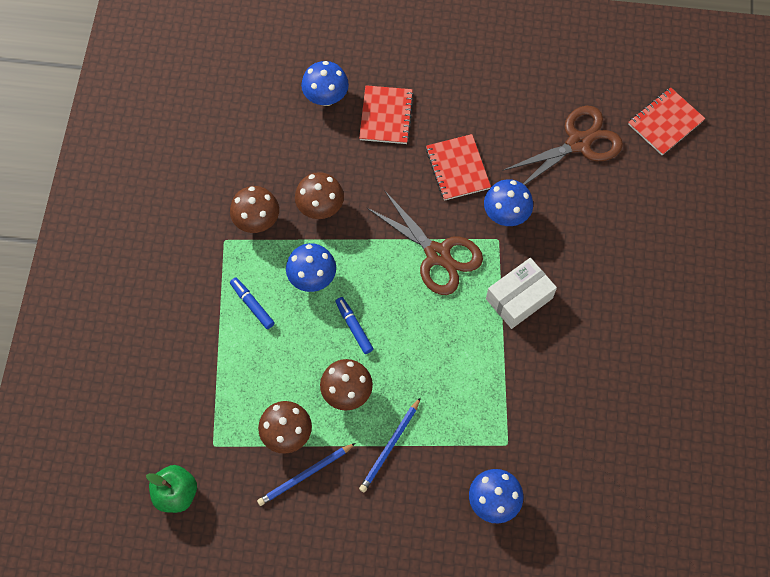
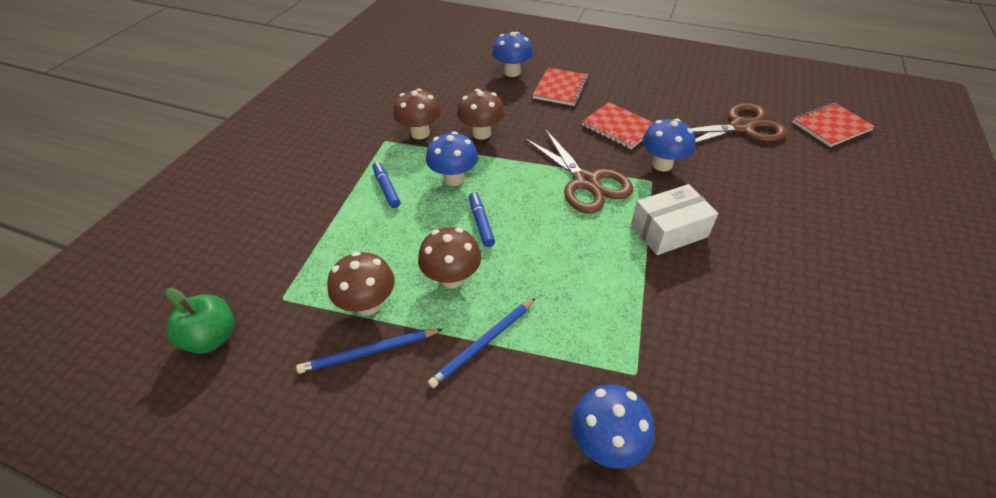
camera: 15 degrees right, 20 degrees down
red notebook [426,134,491,201] -> red notebook turned 45 degrees counterclockwise [582,102,654,149]

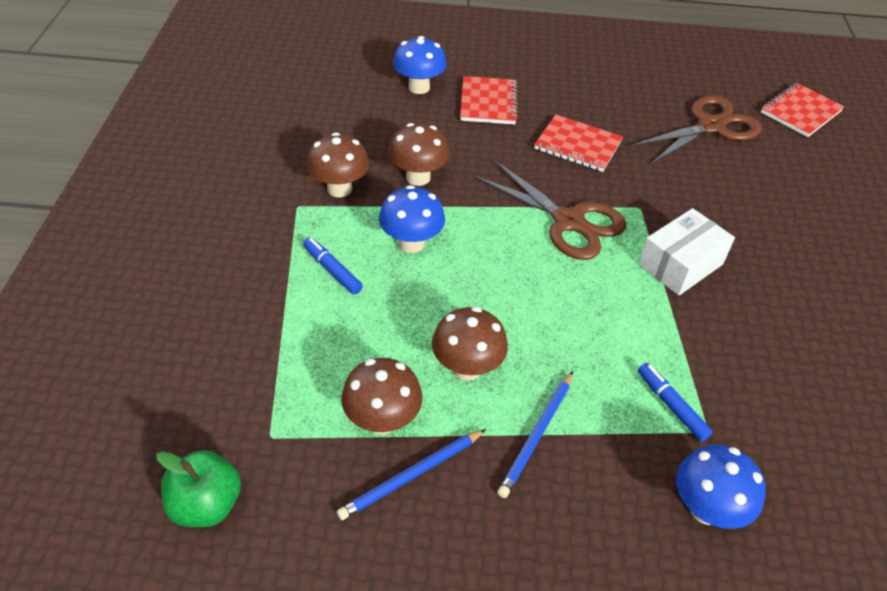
camera: 20 degrees left, 0 degrees up
blue marker [469,192,495,247] -> blue marker moved to [638,363,713,442]
blue mushroom [642,118,695,171] -> none

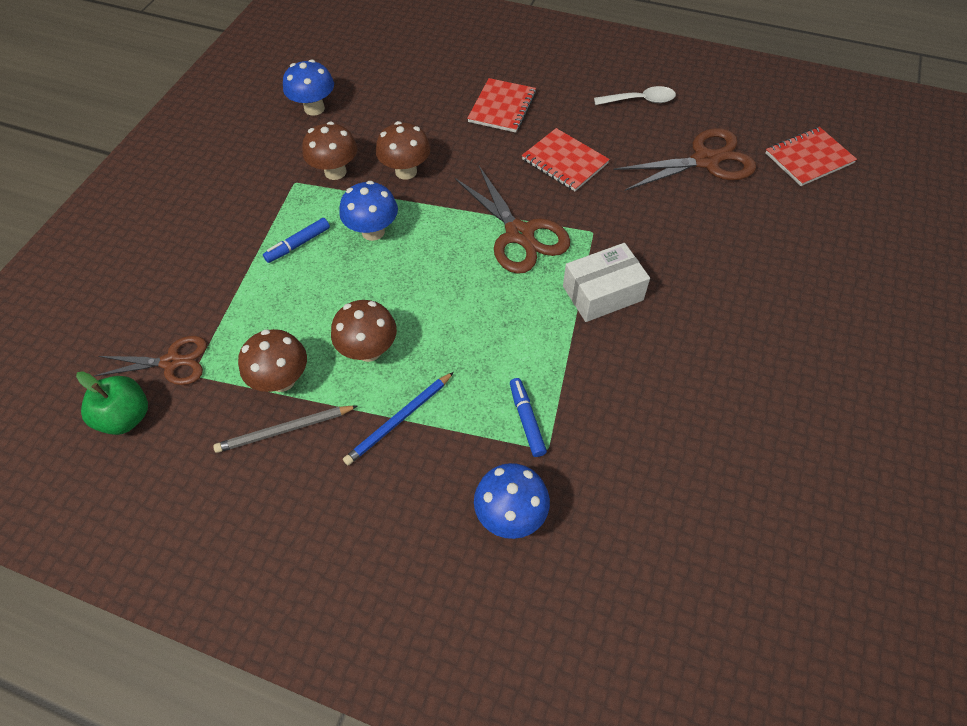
camera: 20 degrees right, 10 degrees up
blue marker [303,237,363,295] -> blue marker turned 105 degrees counterclockwise [263,218,330,263]
blue pencil [337,429,486,520] -> grey pencil [213,406,358,453]
blue mushroom [393,36,447,94] -> blue mushroom moved to [283,59,334,116]
none -> brown scissors [94,336,207,385]
none -> white spoon [594,86,676,105]

